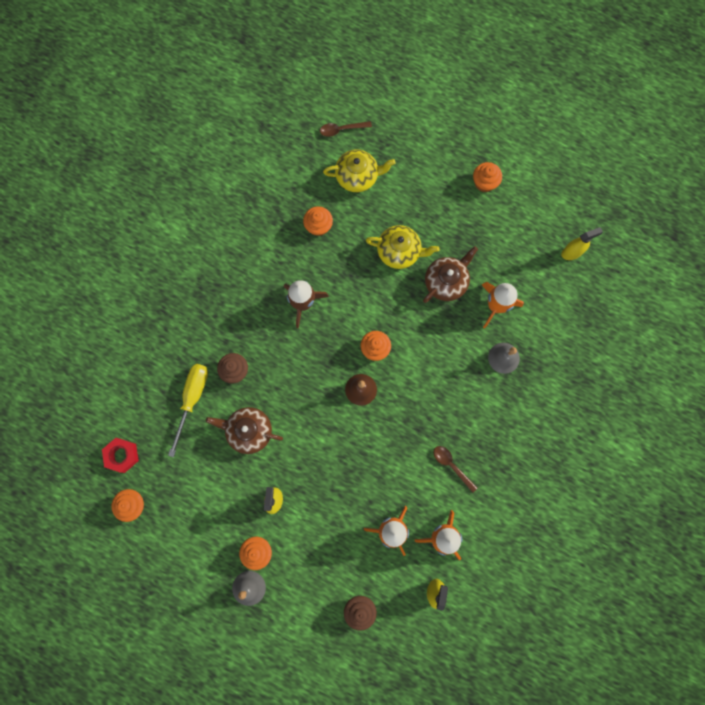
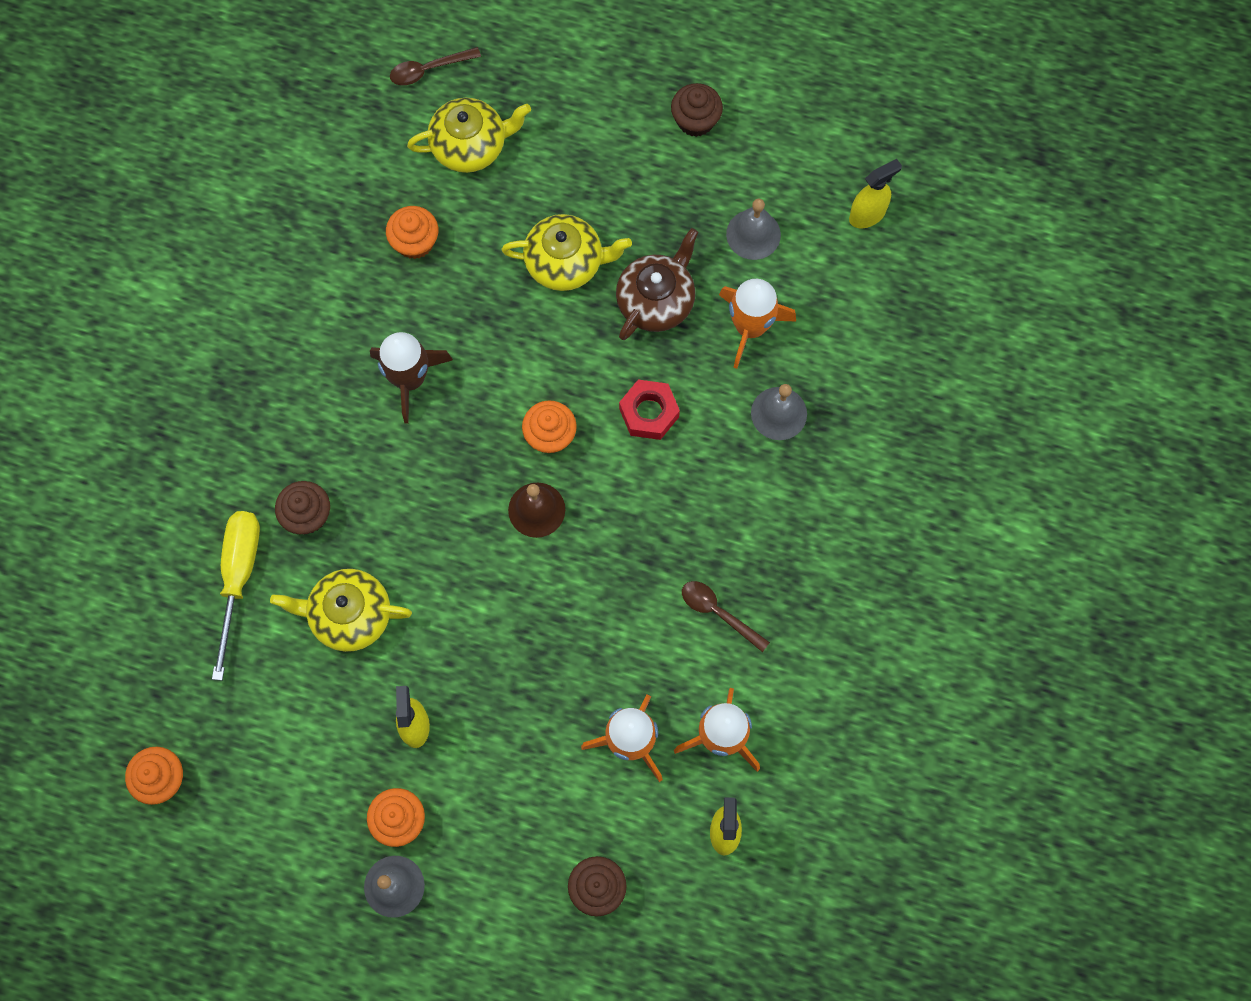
camera: 10 degrees left, 5 degrees down
red nut [102,438,139,473] -> red nut moved to [619,380,680,440]
brown teapot [206,407,283,454] -> yellow teapot [270,569,412,652]
orange cupcake [473,162,502,192] -> brown cupcake [671,83,723,137]
none -> grey bell [726,199,781,260]

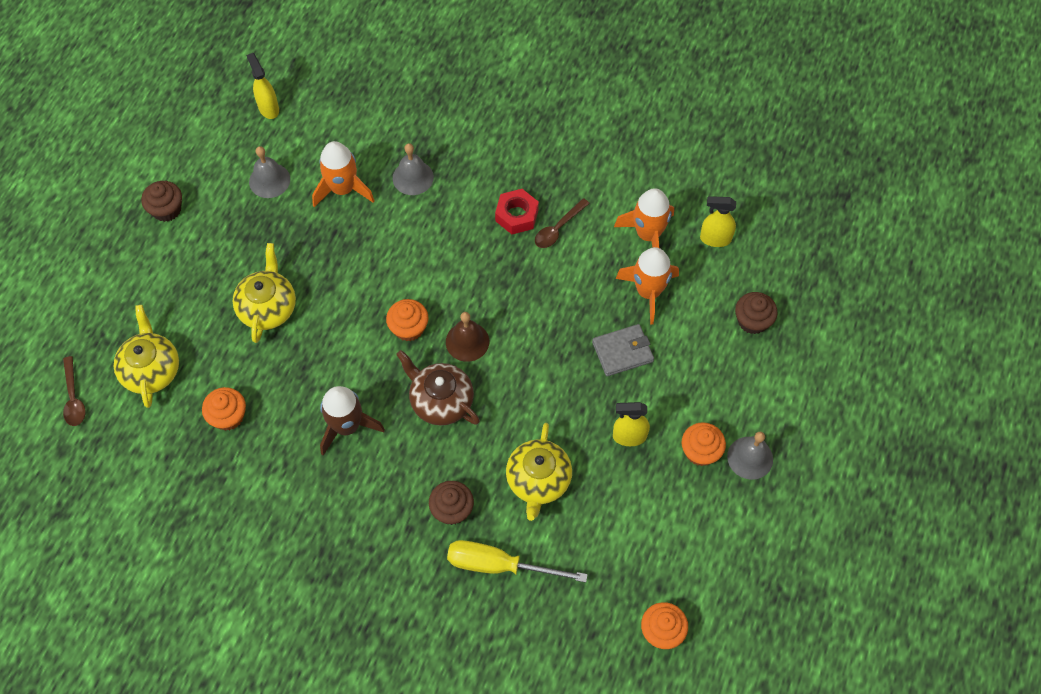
camera: 85 degrees left, 10 degrees down
brown teapot [616,228,698,340] -> brown teapot moved to [396,350,480,426]
red nut [619,380,680,440] -> red nut moved to [495,189,539,234]
none -> grey wallet [592,324,654,376]

